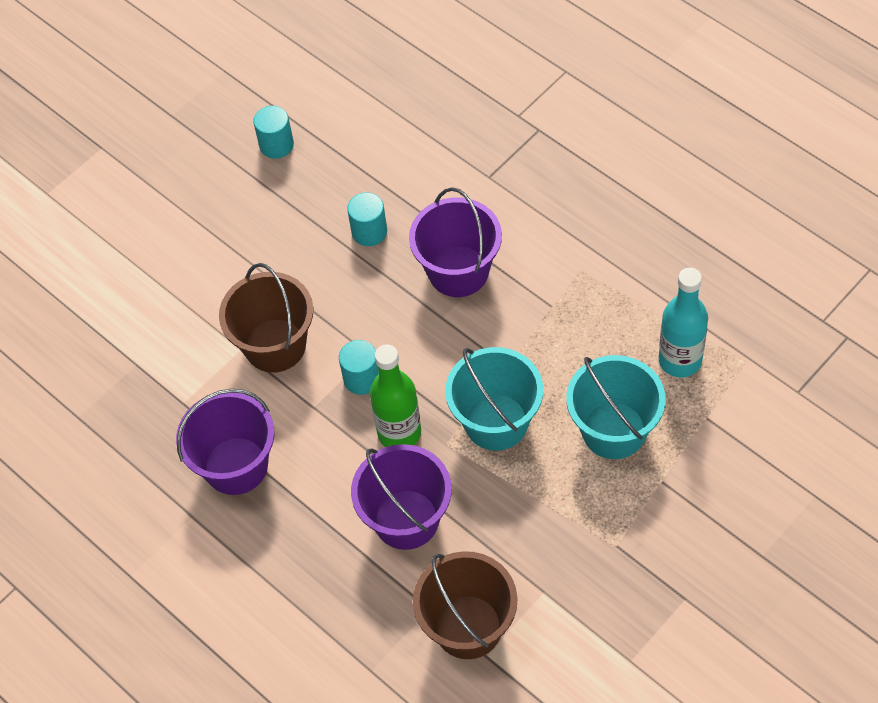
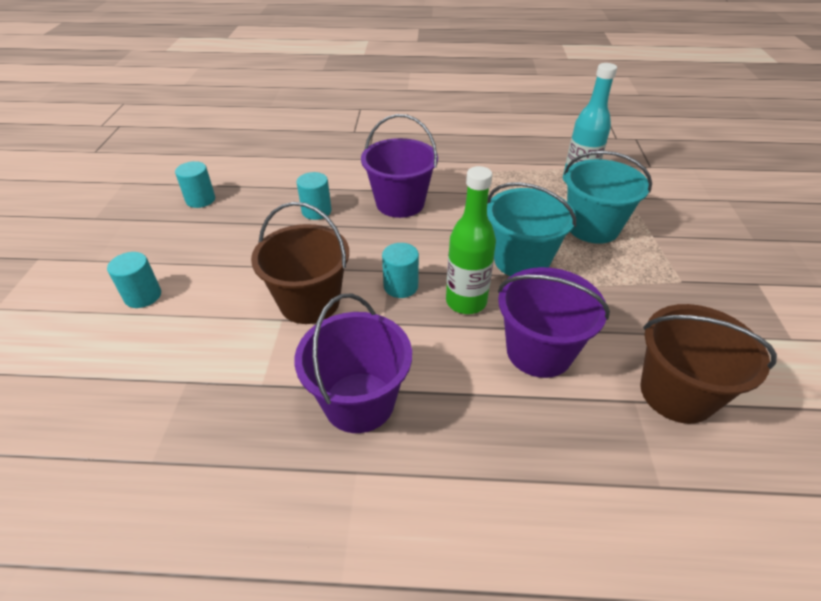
camera: 45 degrees left, 15 degrees down
none -> turquoise cylinder [107,252,161,308]

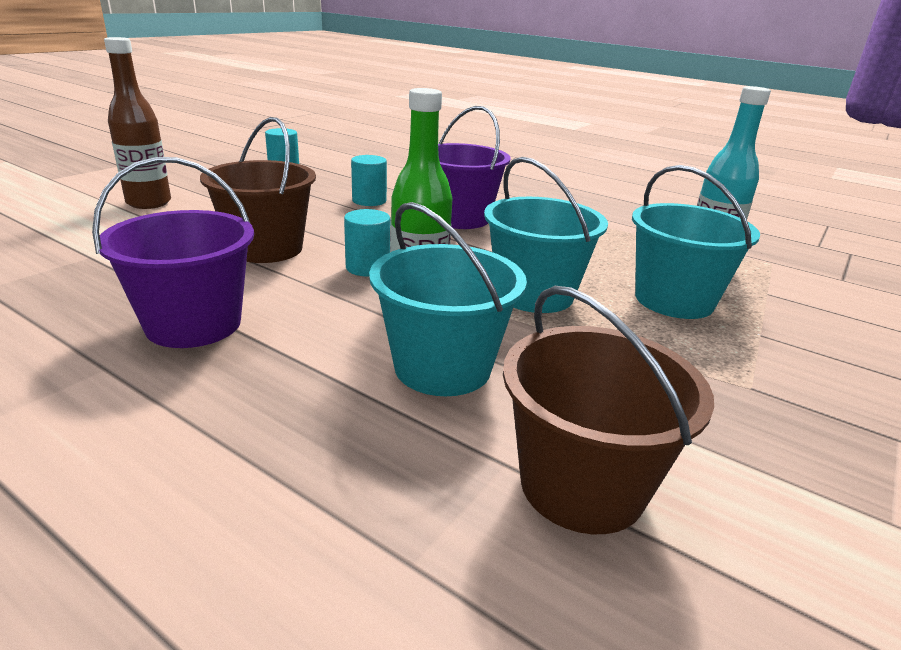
camera: 30 degrees right, 15 degrees down
turquoise cylinder [107,252,161,308] -> brown bottle [104,37,171,209]
purple bucket [498,267,610,378] -> turquoise bucket [369,202,527,396]

